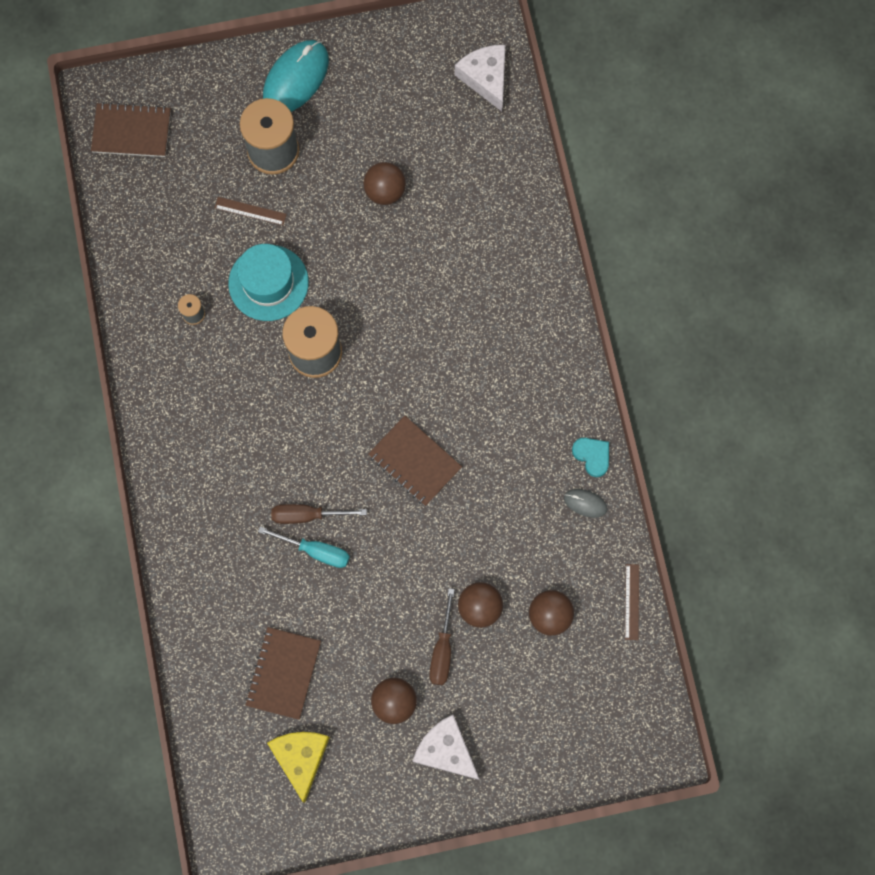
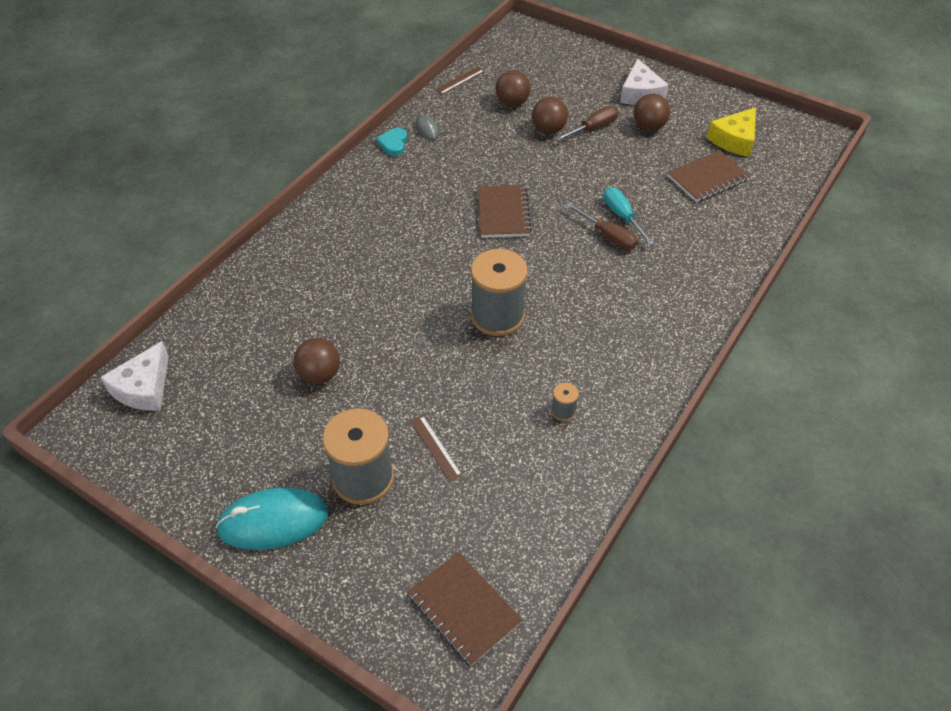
camera: 135 degrees left, 25 degrees down
turquoise hat [228,244,309,321] -> none

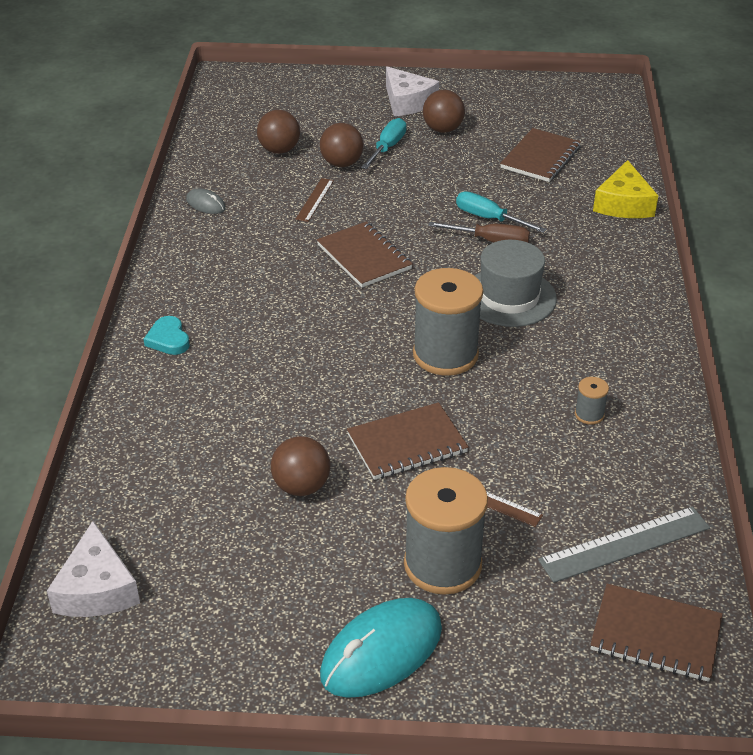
camera: 30 degrees left, 10 degrees down
turquoise heart [376,128,407,156] -> turquoise heart moved to [144,316,190,355]
brown ruler [435,67,484,94] -> brown ruler moved to [295,178,334,222]
brown screwdriver [555,106,619,141] -> turquoise screwdriver [361,118,406,169]
yellow cheese [707,107,756,157] -> yellow cheese moved to [593,160,658,218]
none -> brown notebook [347,402,469,480]
none -> grey hat [474,240,557,327]
none -> grey ruler [538,507,710,583]

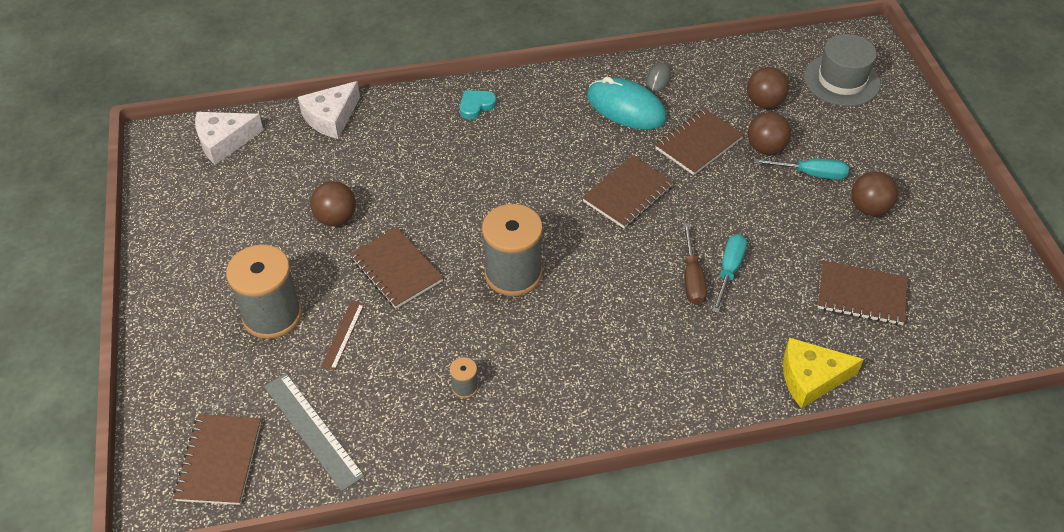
camera: 75 degrees right, 10 degrees up
brown ruler [295,178,334,222] -> brown notebook [655,109,744,175]
turquoise mouse [320,598,442,698] -> turquoise mouse moved to [587,77,667,130]
white cheese [386,67,439,116] -> white cheese moved to [298,81,360,139]
grey hat [474,240,557,327] -> grey hat moved to [804,34,881,106]

